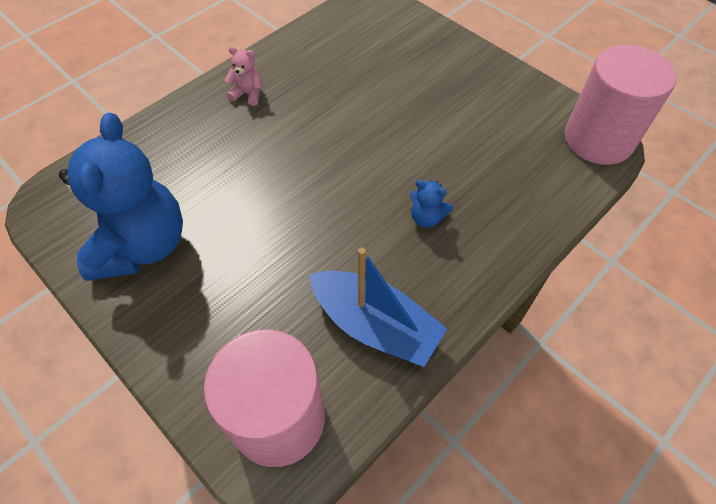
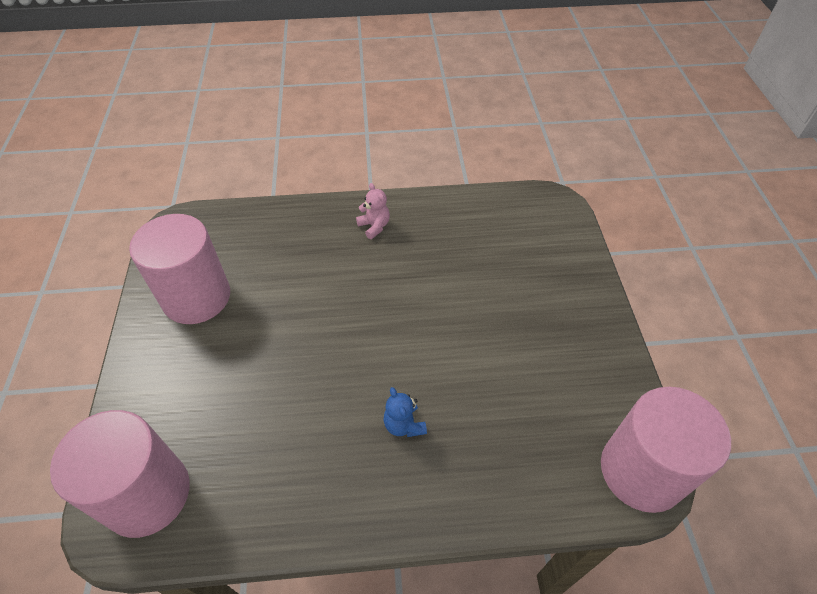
camera: 40 degrees right, 5 degrees down
blue teddy bear [59,113,183,281] -> pink cylinder [129,214,230,324]
blue boat [309,247,447,367] -> none

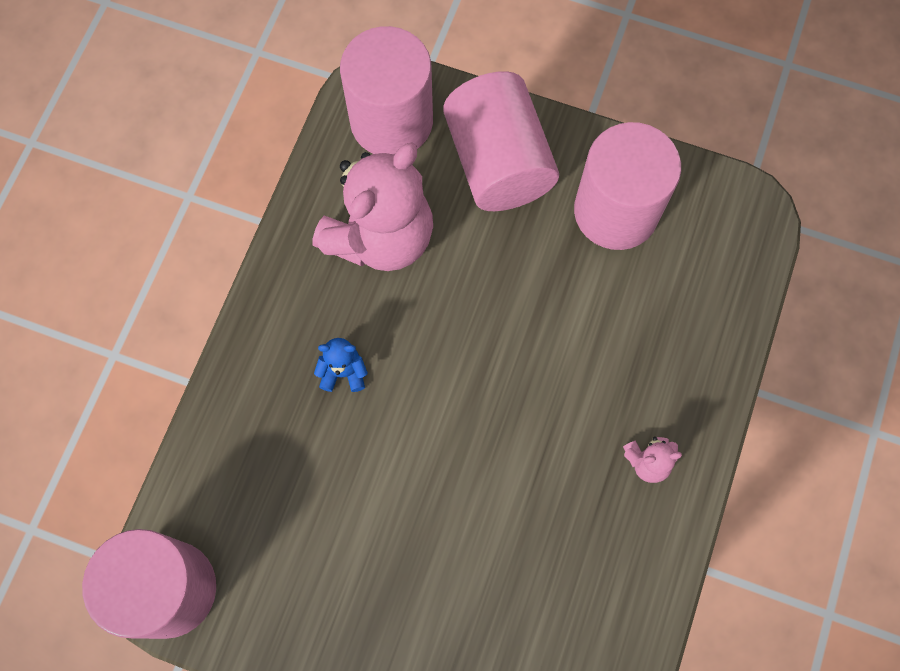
camera: 115 degrees right, 20 degrees up
none -> pink teddy bear [312,142,433,271]
none -> pink cylinder [443,71,559,211]

